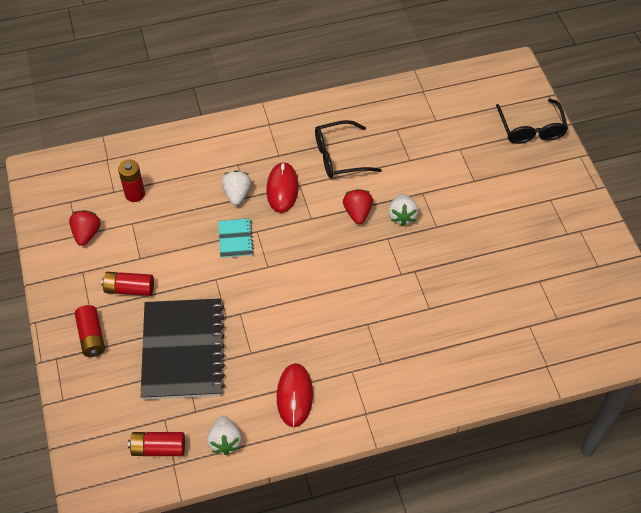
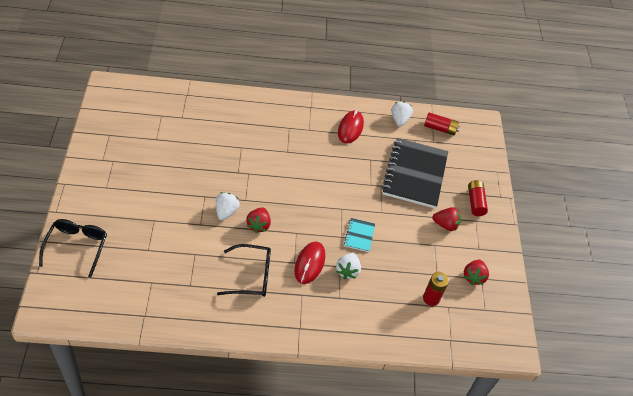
camera: 170 degrees left, 5 degrees down
red battery [101,272,154,296] -> red strawberry [432,207,461,231]

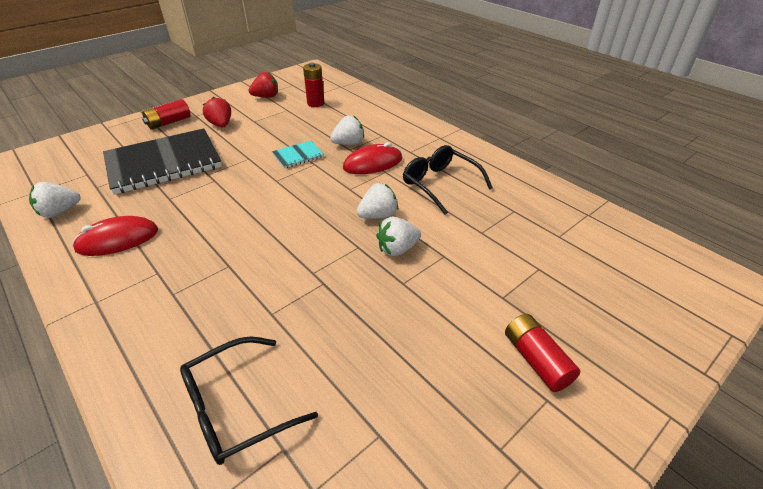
camera: 125 degrees left, 10 degrees down
black glasses [39,219,107,278] -> black glasses moved to [180,336,318,465]
red strawberry [246,207,271,233] -> white strawberry [357,183,398,219]
red battery [424,113,460,135] -> red battery moved to [505,314,580,392]

